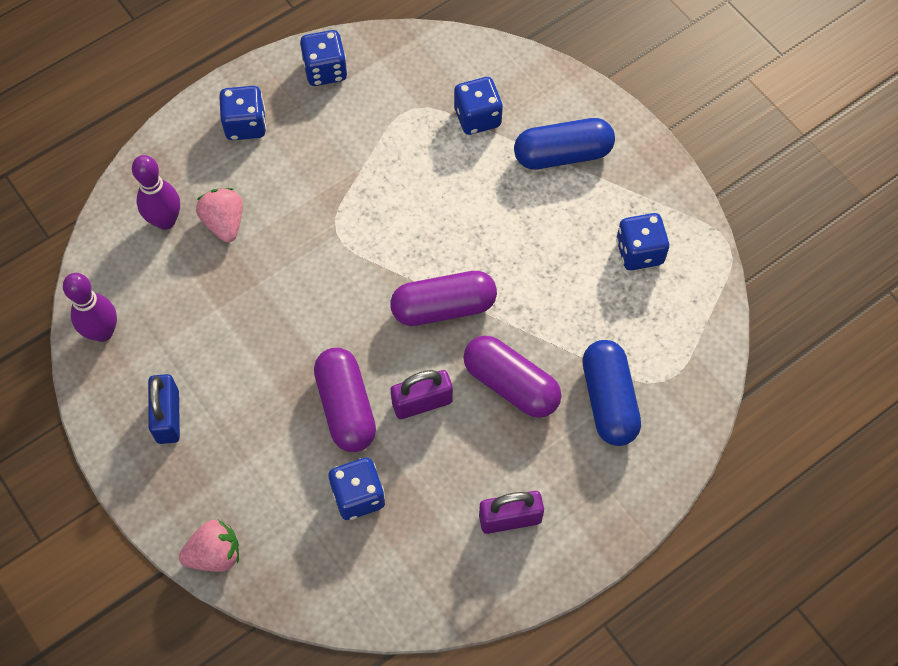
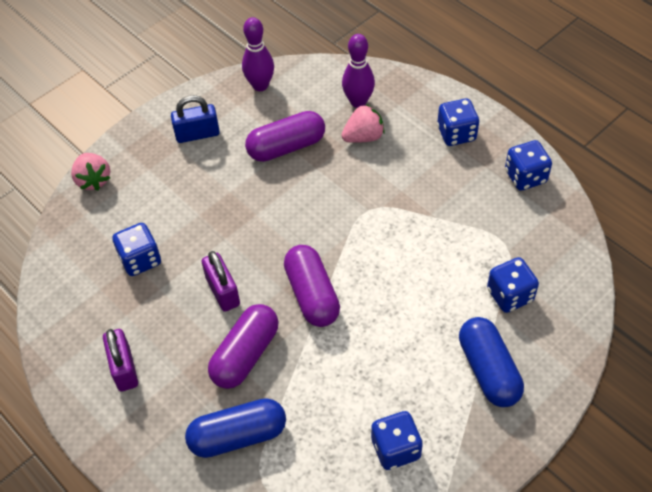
camera: 85 degrees right, 10 degrees down
purple capsule [314,348,376,452] -> purple capsule moved to [245,111,325,162]

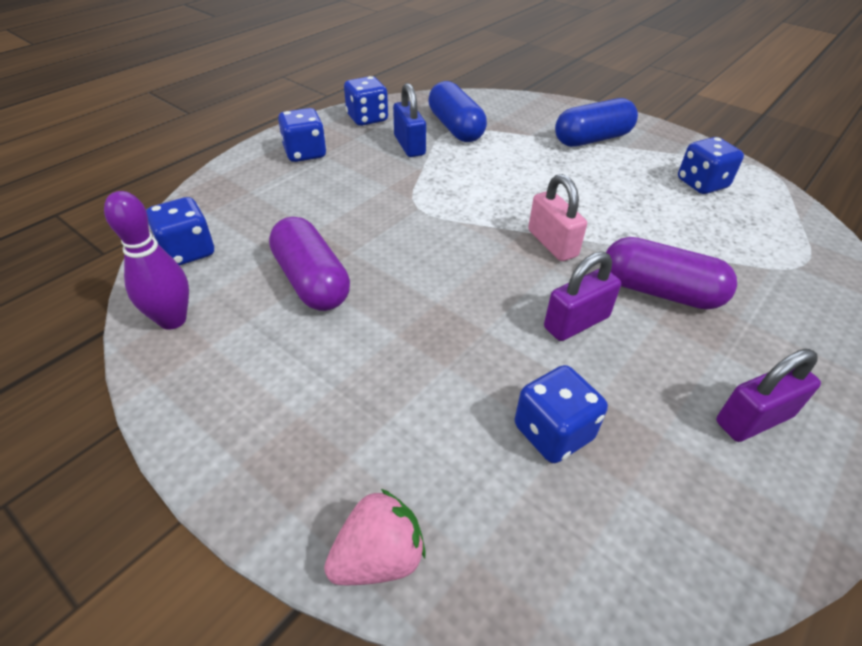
camera: 100 degrees left, 10 degrees down
blue padlock [171,95,220,143] -> blue padlock moved to [393,83,426,157]
blue capsule [185,398,286,458] -> blue capsule moved to [428,81,487,142]
purple capsule [284,245,340,327] -> pink padlock [528,174,587,261]
pink strawberry [341,104,385,143] -> none
purple bowling pin [342,34,375,108] -> none
blue dice [487,257,539,313] -> blue dice moved to [146,197,214,266]

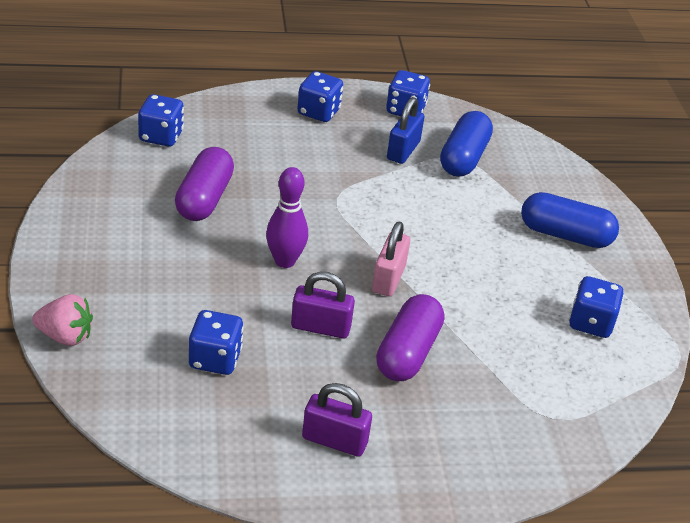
camera: 40 degrees right, 5 degrees down
purple bowling pin [104,191,189,330] -> purple bowling pin moved to [266,167,308,268]
purple capsule [606,237,737,310] -> purple capsule turned 45 degrees clockwise [376,294,444,381]

